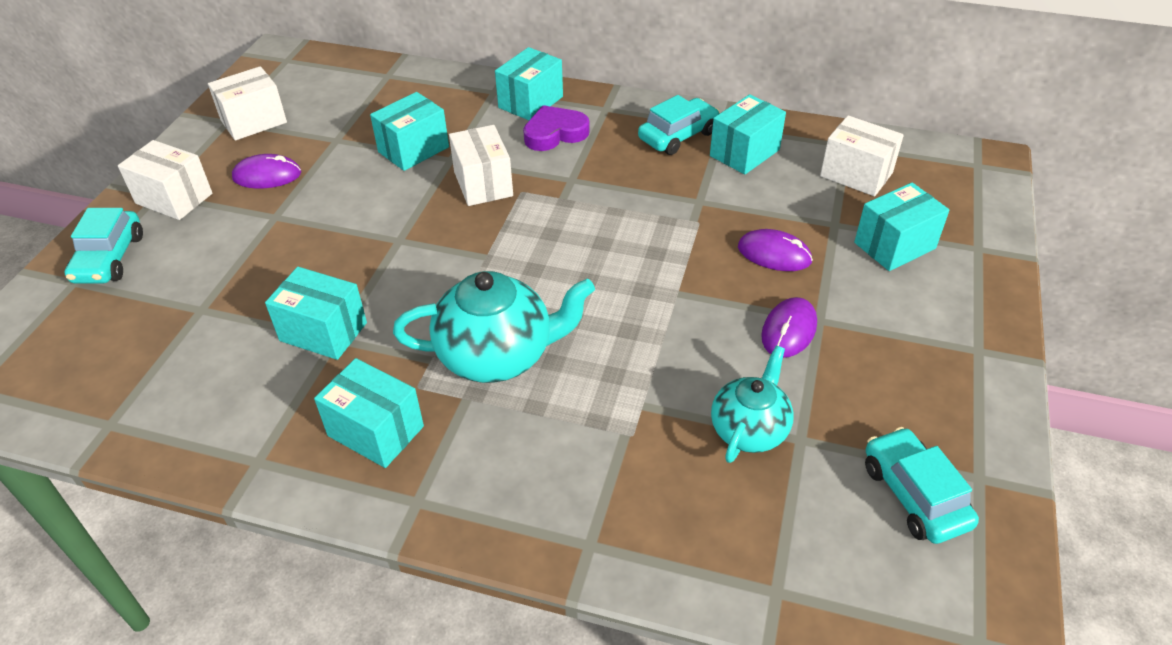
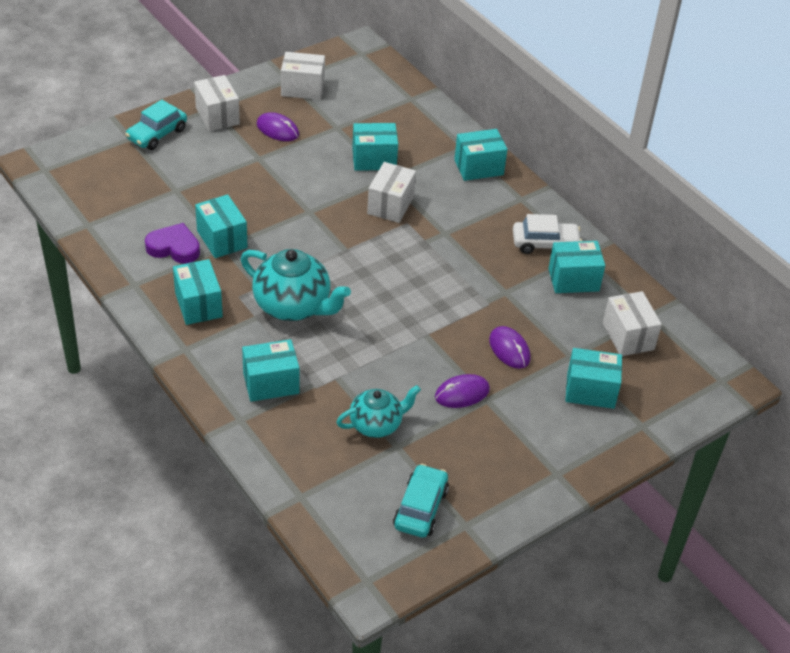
camera: 35 degrees right, 0 degrees up
purple heart [523,105,590,151] -> purple heart moved to [145,223,200,264]
turquoise car [638,95,720,155] -> white car [513,214,582,254]
none -> turquoise box [242,339,299,402]

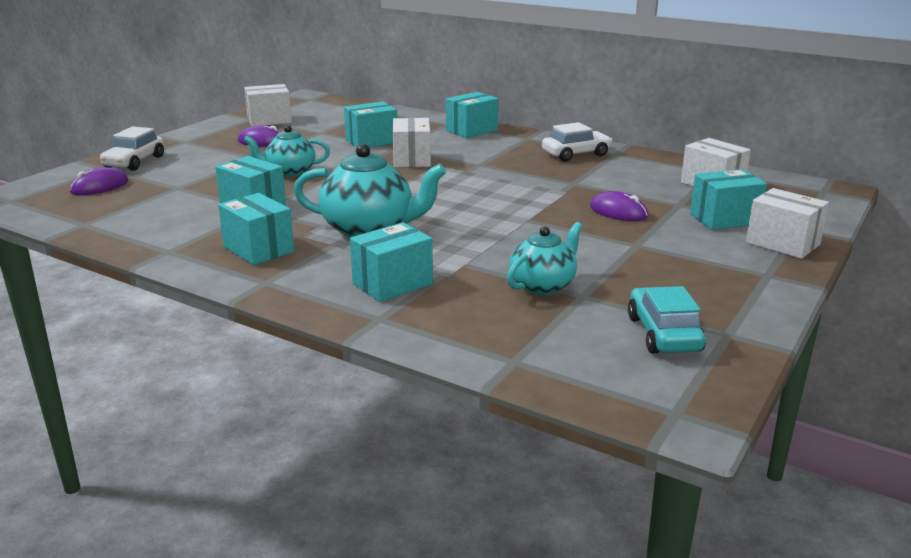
camera: 20 degrees left, 20 degrees down
turquoise car [125,99,187,150] -> white car [100,126,164,171]
purple heart [145,223,200,264] -> none
white box [194,75,240,131] -> white box moved to [746,188,829,259]
purple mouse [435,374,490,408] -> purple mouse moved to [70,167,128,195]
turquoise box [548,241,605,293] -> none
none -> turquoise teapot [243,125,330,177]

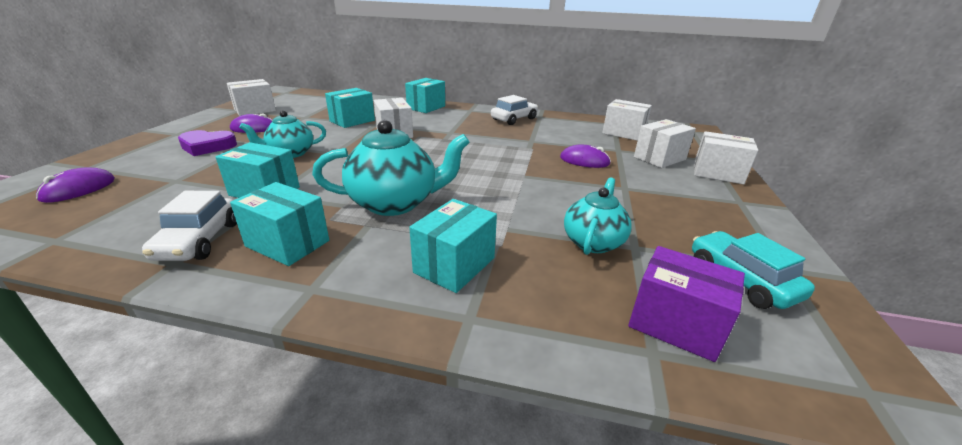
camera: 20 degrees left, 5 degrees up
white car [100,126,164,171] -> white car moved to [142,191,237,261]
turquoise box [690,169,767,230] -> white box [634,119,696,168]
none -> purple heart [178,130,237,156]
none -> purple box [628,246,745,362]

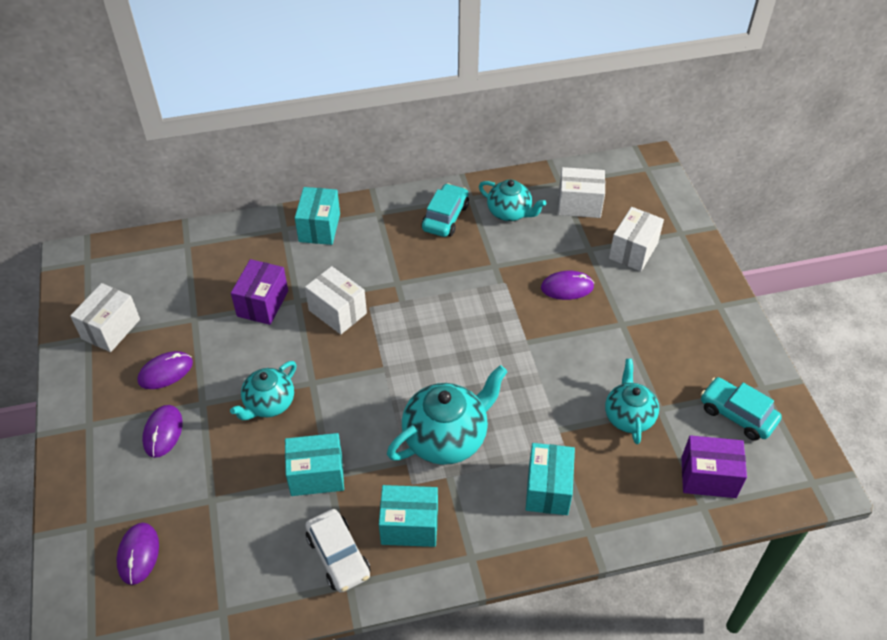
camera: 25 degrees left, 20 degrees up
purple heart [178,130,237,156] -> purple mouse [142,405,183,458]
turquoise box [325,88,375,128] -> purple box [231,259,288,325]
white car [491,95,538,125] -> turquoise car [422,183,469,237]
white box [694,131,758,184] -> none
none -> turquoise teapot [479,179,546,221]

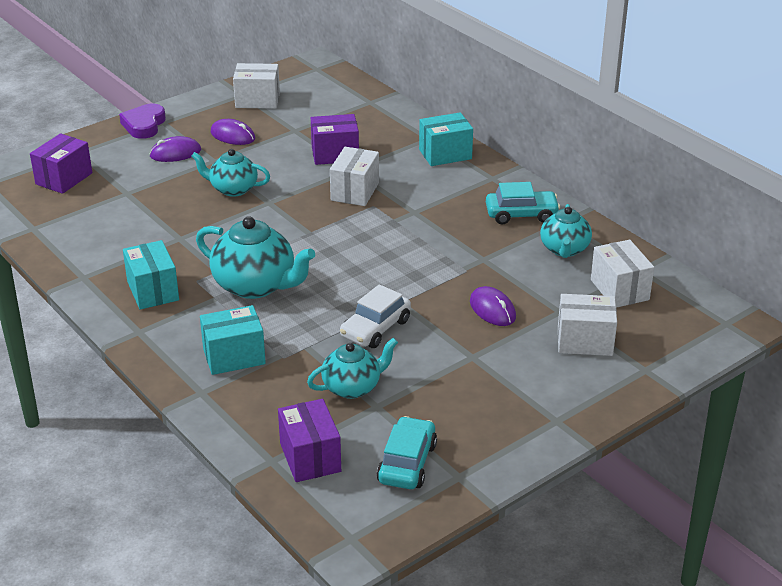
camera: 65 degrees right, 15 degrees down
purple mouse [116,523,159,585] -> purple box [30,133,92,194]
turquoise box [285,433,344,496] -> none
white car [305,509,370,593] -> white car moved to [340,284,411,348]
none -> purple heart [119,104,166,139]

